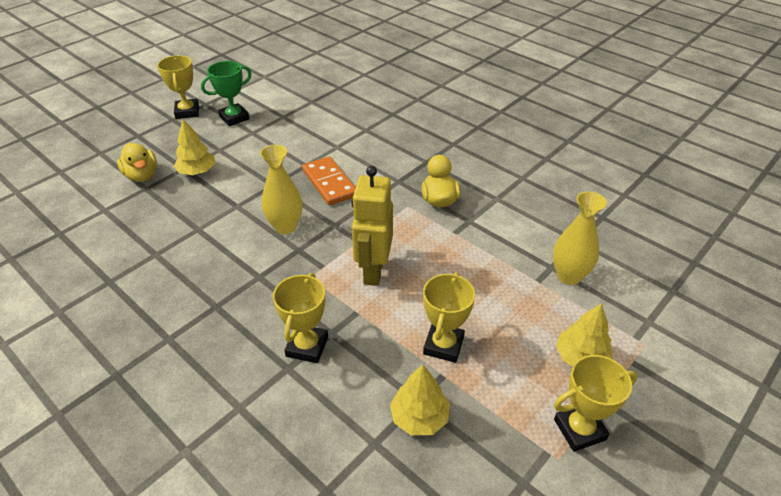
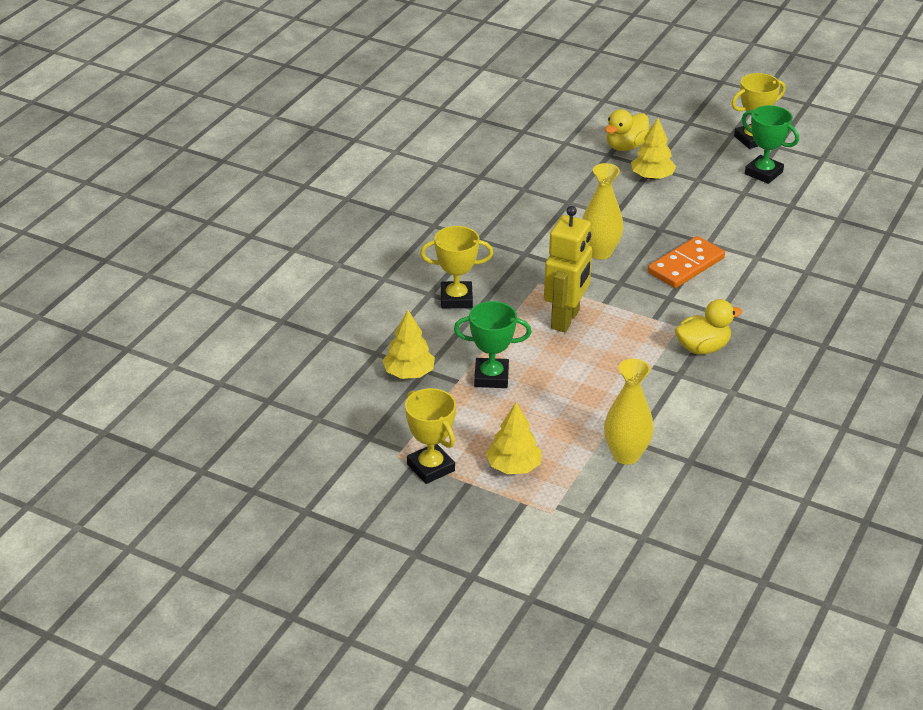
camera: 75 degrees right, 5 degrees down
yellow robot [352,166,393,286] -> yellow robot turned 120 degrees clockwise [544,206,592,332]
yellow trophy [423,272,475,363] -> green trophy [454,301,531,388]

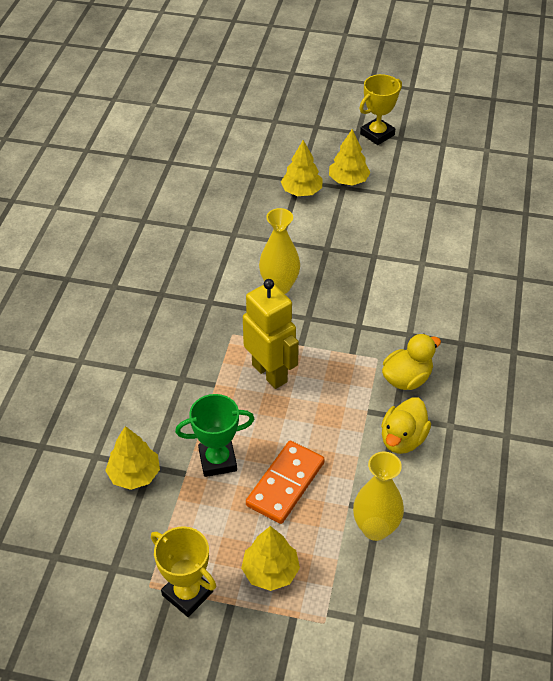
camera: 15 degrees left, 10 degrees up
yellow trophy [420,226,493,308] -> none
yellow robot [544,206,592,332] -> yellow robot turned 45 degrees counterclockwise [243,279,299,389]
yellow duck [605,109,649,151] -> yellow duck moved to [381,397,431,454]
orange domino [648,236,725,288] -> orange domino moved to [246,441,325,524]
green trophy [742,105,799,184] -> none
none -> yellow tree [329,129,371,186]

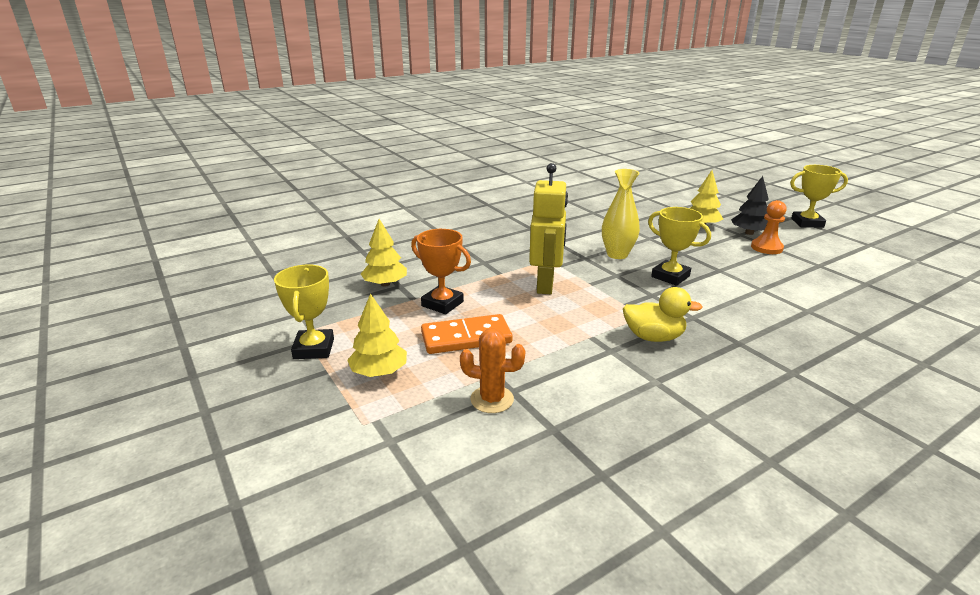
camera: 45 degrees right, 20 degrees down
green trophy [175,394,254,477] -> orange trophy [411,229,471,314]
yellow tree [329,129,371,186] -> black tree [731,176,769,235]
yellow vase [353,452,404,541] -> orange cactus [460,328,525,413]
yellow duck [381,397,431,454] -> none
none -> yellow trophy [648,207,711,286]
none -> orange pawn [751,200,787,254]

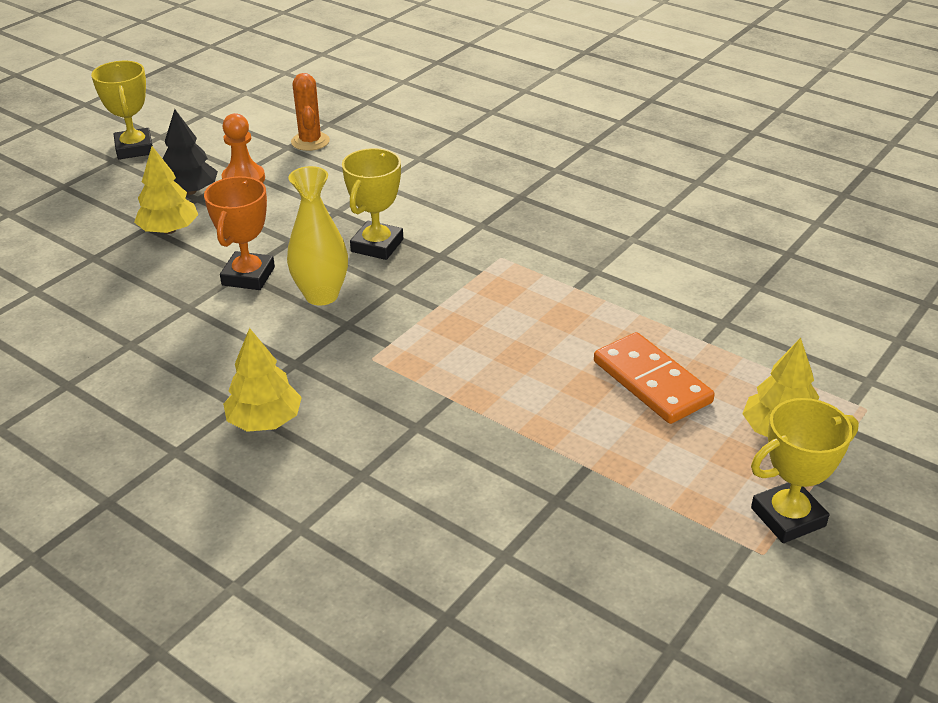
camera: 110 degrees left, 10 degrees up
yellow tree [361,219,407,287] -> yellow tree moved to [223,328,302,432]
orange trophy [411,229,471,314] -> orange trophy moved to [204,176,275,290]
orange cactus [460,328,525,413] -> orange cactus moved to [291,73,330,151]
yellow robot [529,163,568,294] -> none
yellow duck [623,287,703,342] -> none

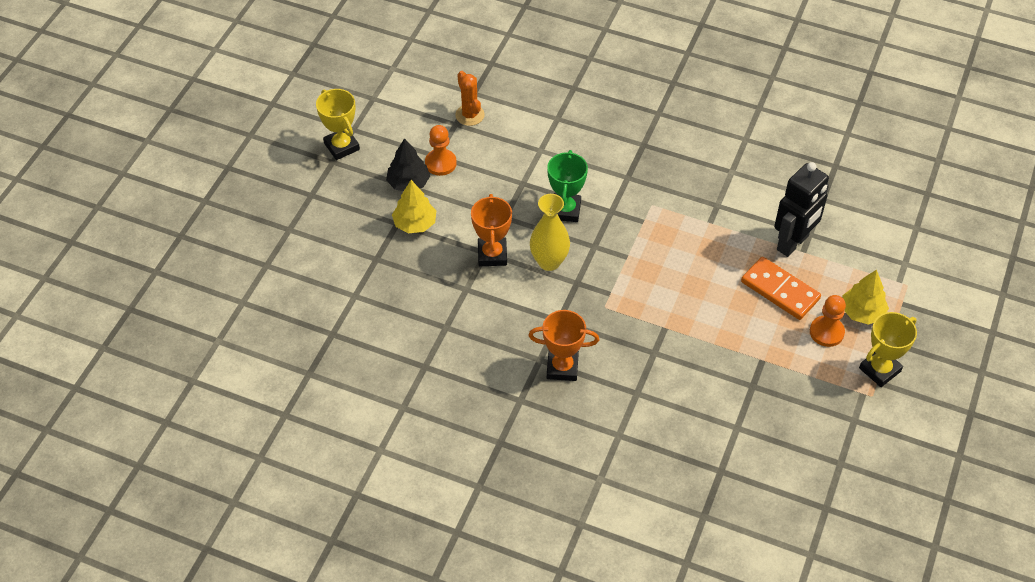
camera: 15 degrees left, 15 degrees up
yellow tree [223,328,302,432] -> orange trophy [528,310,599,381]
yellow trophy [342,148,403,260] -> green trophy [547,150,588,222]
none -> black robot [774,162,829,257]
none -> orange pawn [810,295,846,347]

